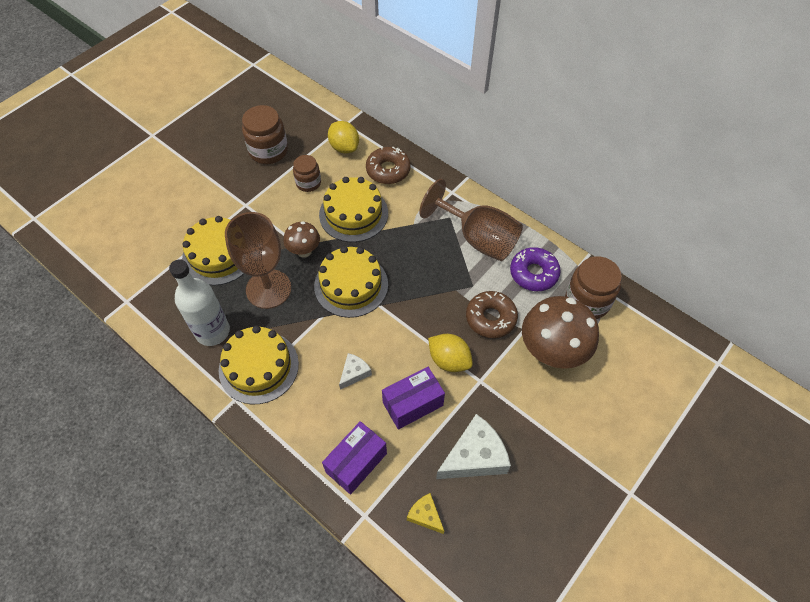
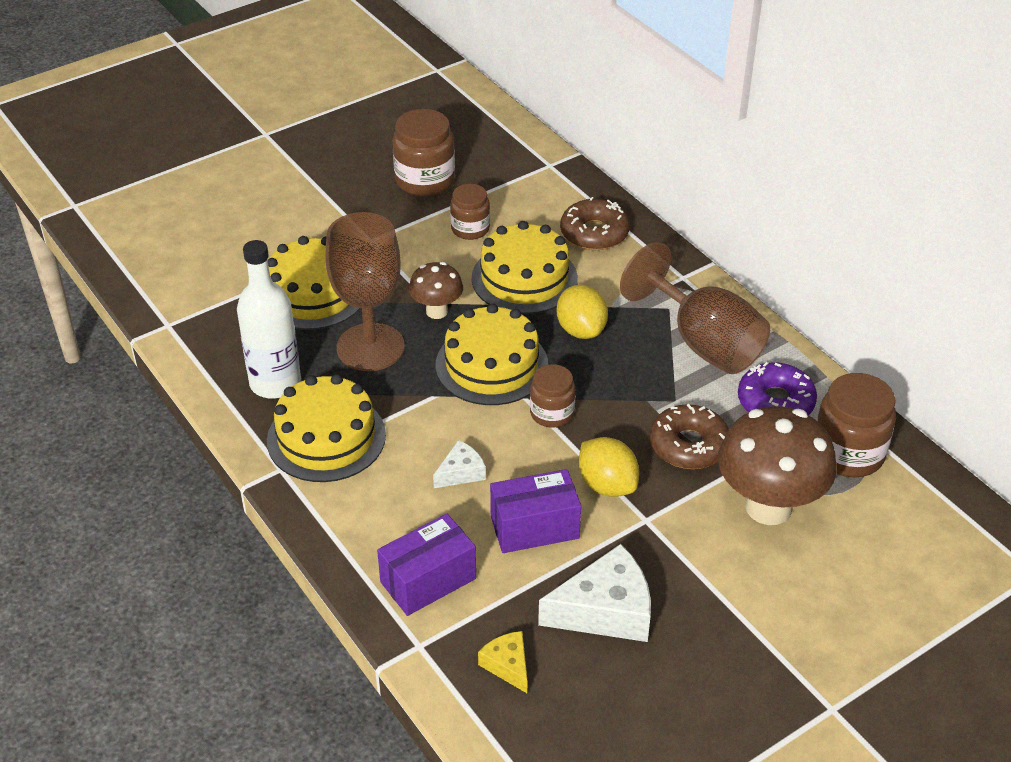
camera: 15 degrees right, 15 degrees down
yellow lemon [328,121,359,154] -> yellow lemon moved to [557,285,608,339]
none -> brown jar [530,364,575,428]

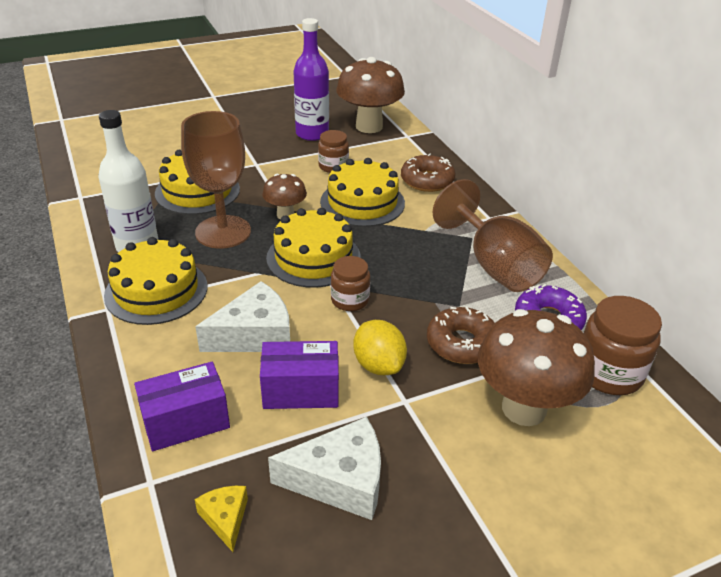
camera: 10 degrees right, 5 degrees down
brown jar [393,109,455,196] -> purple bottle [293,18,329,141]
white cheese [433,440,486,488] -> white cheese [195,281,290,352], size x1.90
yellow lemon [557,285,608,339] -> none
none -> brown mushroom [336,57,405,133]

